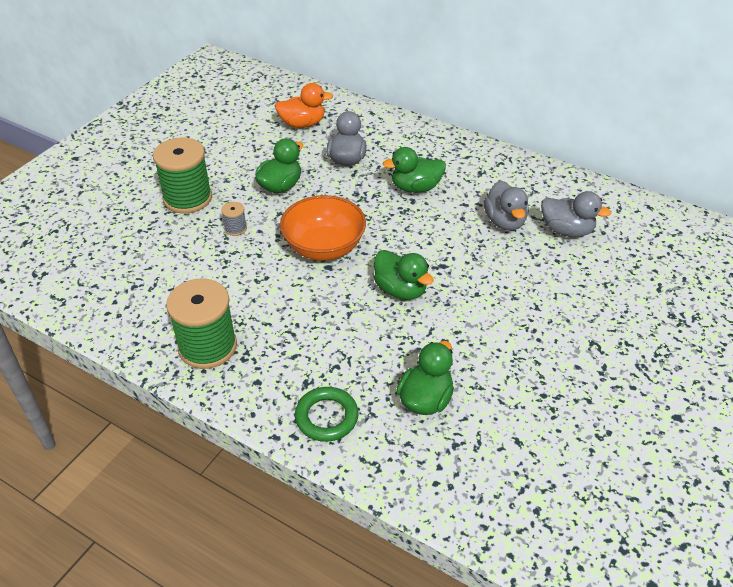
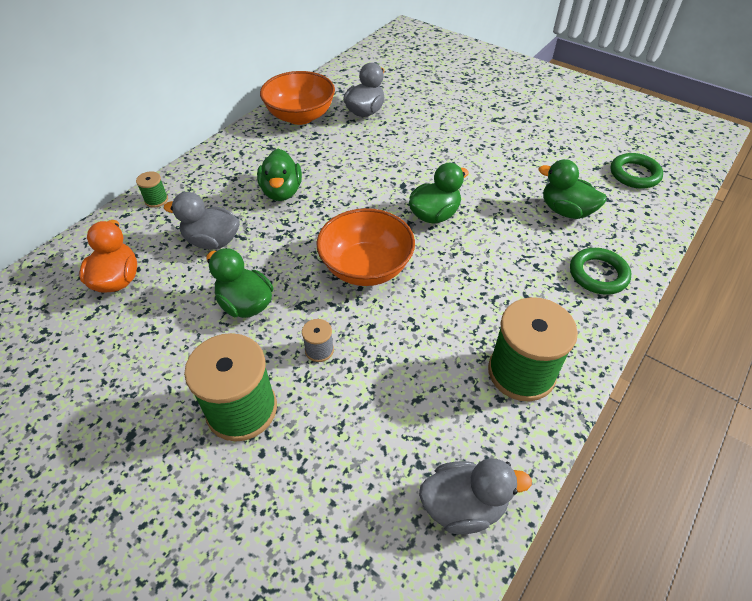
camera: 85 degrees left, 5 degrees up
grey duck [484,181,529,231] -> grey duck moved to [419,458,532,534]
none -> green spool [136,171,168,208]
none -> orange bowl [260,71,335,125]
none -> green ring [610,153,663,189]

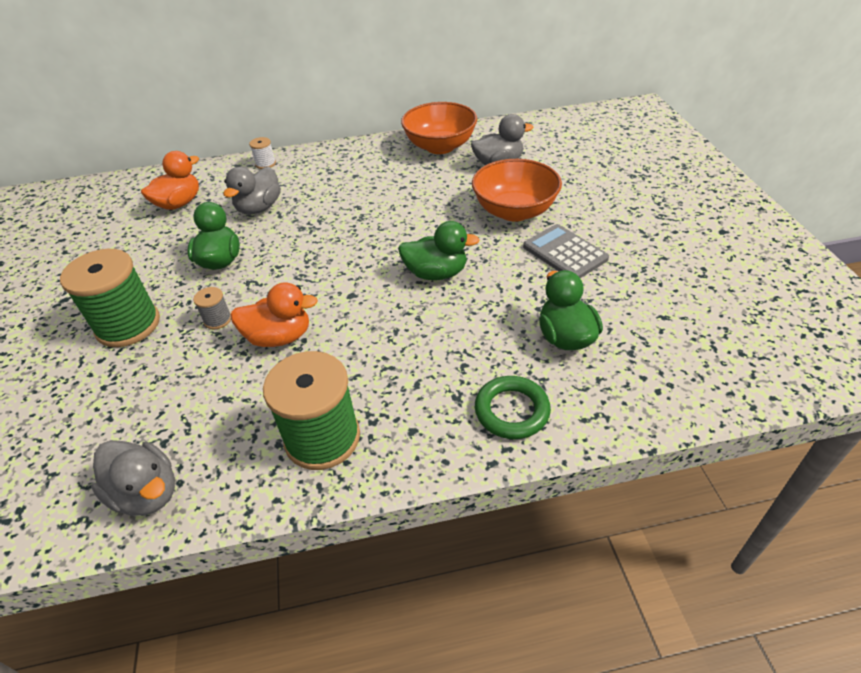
camera: 45 degrees right, 5 degrees down
green spool [136,171,168,208] -> white spool [249,137,276,169]
grey duck [164,192,240,249] -> grey duck turned 120 degrees counterclockwise [223,167,281,215]
green duck [257,149,302,201] -> none
orange bowl [316,208,415,286] -> orange bowl moved to [472,159,562,221]
green ring [610,153,663,189] -> none
none -> orange duck [231,282,318,347]
none -> grey calculator [523,224,609,278]

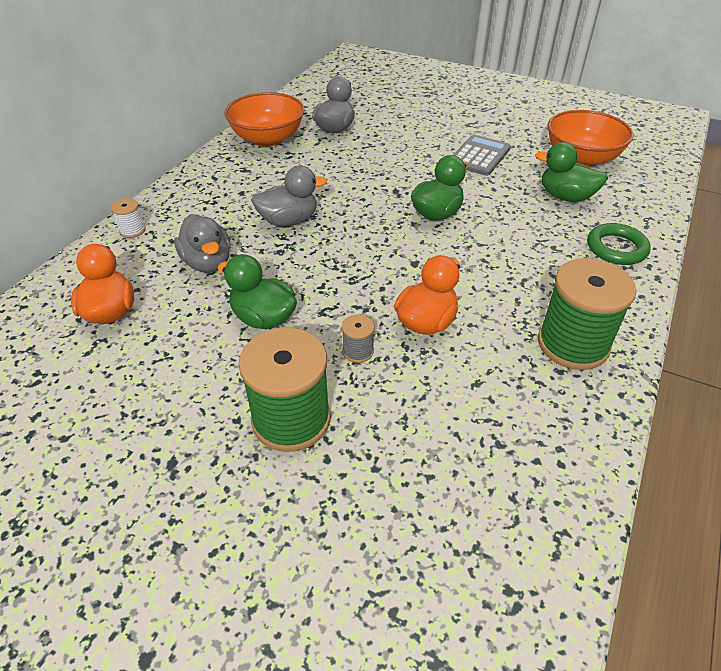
camera: 55 degrees left, 0 degrees up
grey duck [91,440,175,516] -> grey duck moved to [251,166,327,226]
orange bowl [472,159,562,221] -> orange bowl moved to [547,110,634,167]
grey calculator [523,224,609,278] -> grey calculator turned 120 degrees clockwise [453,135,511,176]

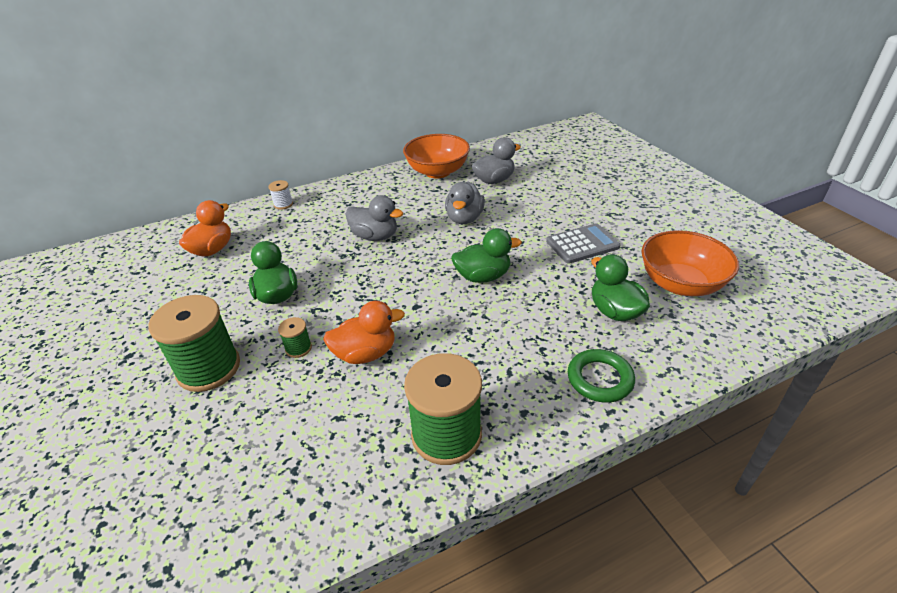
camera: 40 degrees right, 5 degrees down
grey duck [174,214,231,273] -> grey duck moved to [445,181,485,224]
grey spool [342,314,374,363] -> green spool [278,317,312,358]

